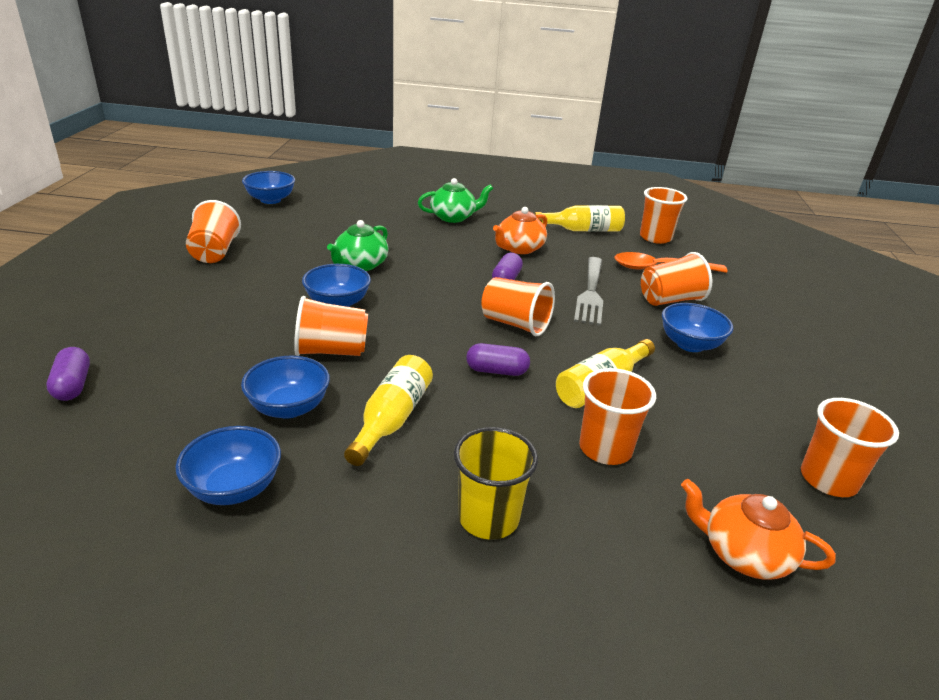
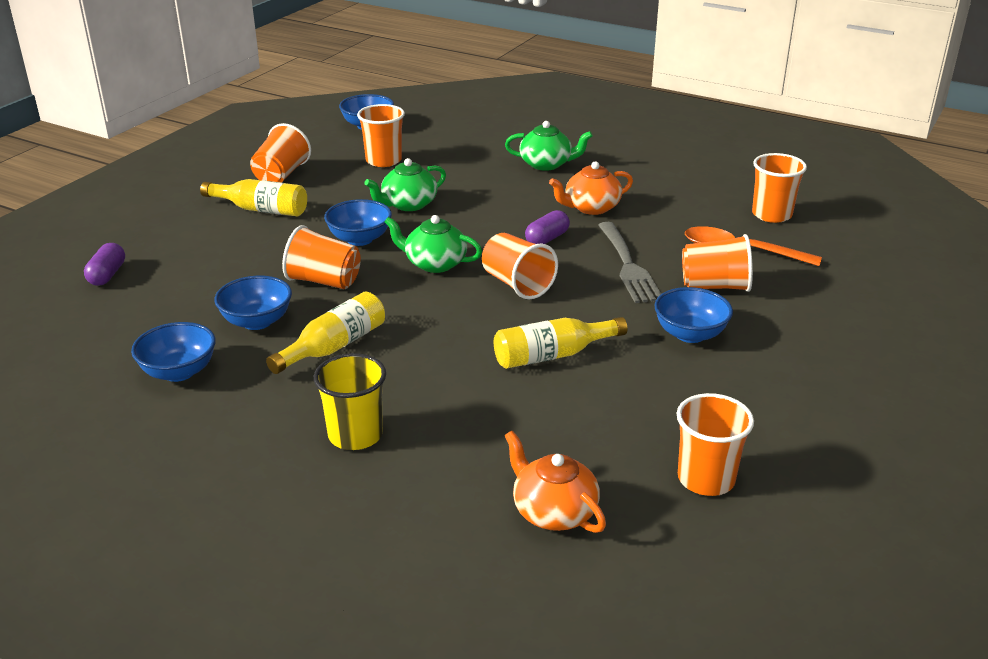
camera: 25 degrees right, 0 degrees up
purple capsule [466,343,530,376] -> none
yellow bottle [534,205,625,232] -> yellow bottle moved to [200,179,307,216]
grey fork [574,257,603,326] -> grey fork turned 45 degrees counterclockwise [598,222,661,303]
orange cup [579,368,656,465] -> orange cup moved to [357,104,405,167]
none -> green teapot [384,215,482,273]

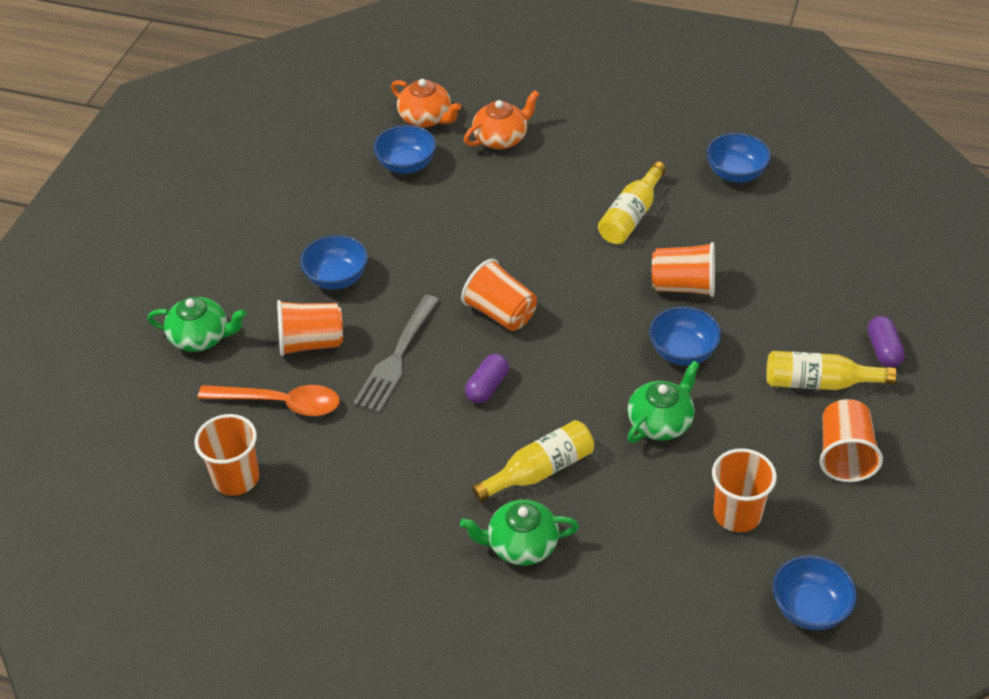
camera: 170 degrees right, 15 degrees up
purple capsule [84,243,125,286] -> purple capsule moved to [868,316,905,367]
blue bowl [214,276,292,330] -> blue bowl moved to [373,125,436,174]
yellow cup [314,353,386,450] -> none
green teapot [384,215,482,273] -> green teapot moved to [147,297,246,352]
yellow bottle [494,317,628,369] -> yellow bottle moved to [472,420,594,502]
orange teapot [549,161,633,215] -> orange teapot moved to [464,90,539,149]
grey fork [598,222,661,303] -> grey fork turned 135 degrees counterclockwise [353,295,440,413]
orange cup [677,393,754,496] -> none

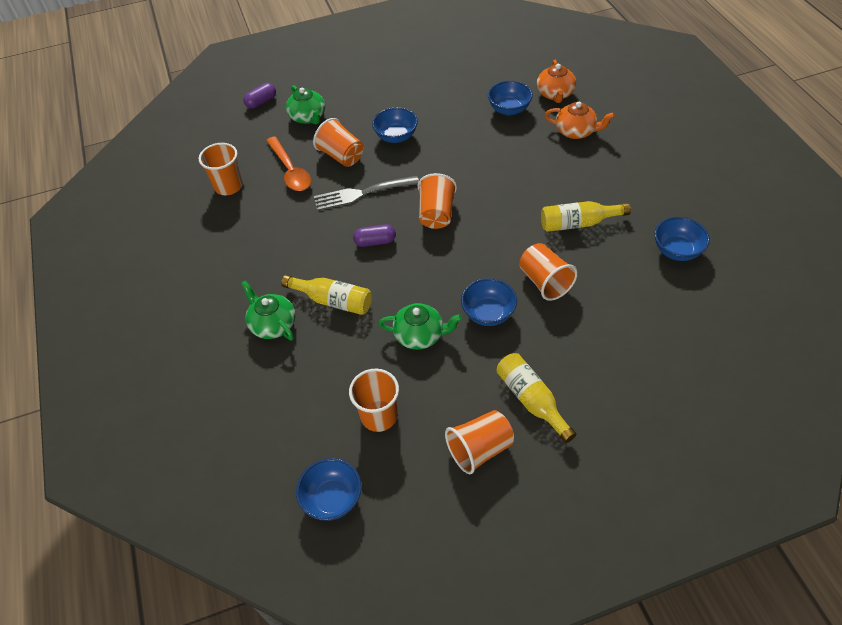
camera: 55 degrees right, 5 degrees up
purple capsule [868,316,905,367] -> purple capsule moved to [243,83,276,109]

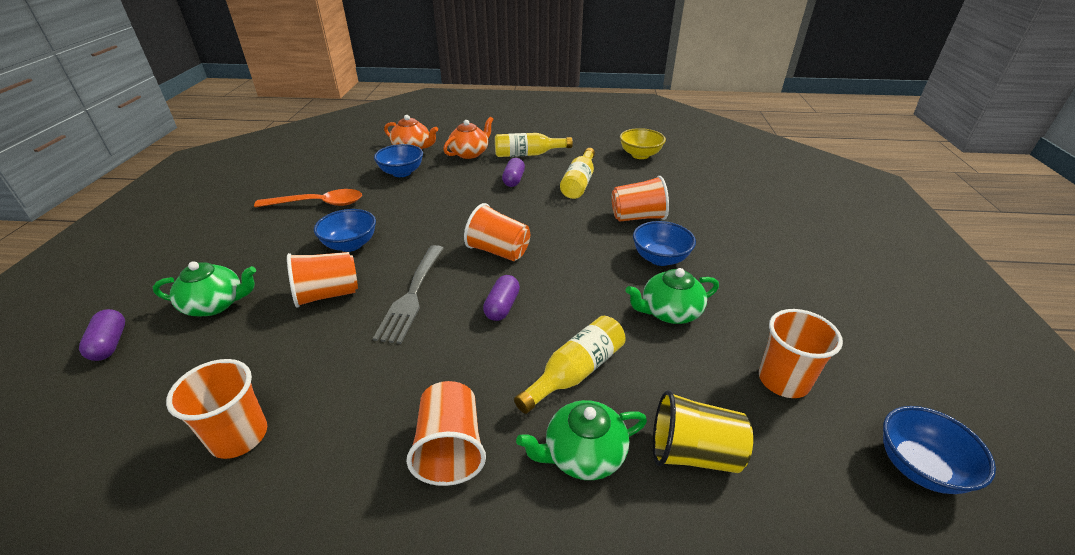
camera: 70 degrees left, 15 degrees down
orange spoon [266,136,311,191] -> orange spoon moved to [254,189,362,207]
green teapot [378,303,462,350] -> green teapot turned 135 degrees counterclockwise [626,268,719,324]
orange cup [445,410,514,474] -> orange cup moved to [406,381,486,486]
yellow bottle [496,353,576,443] -> yellow bottle moved to [495,133,573,157]
blue bowl [654,217,710,261] -> yellow bowl [620,128,666,159]
none -> purple capsule [502,158,525,187]
none -> yellow cup [653,390,753,473]

